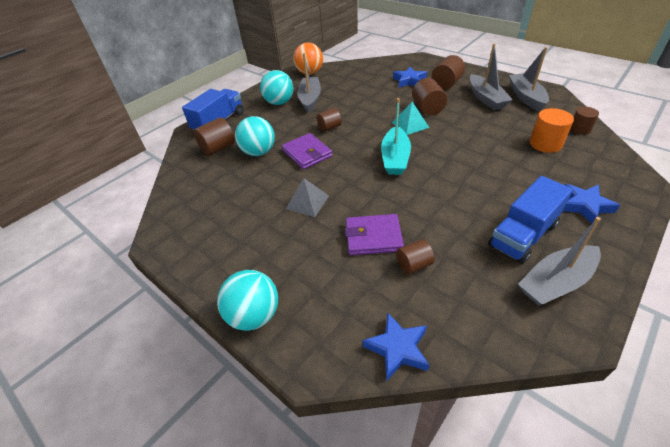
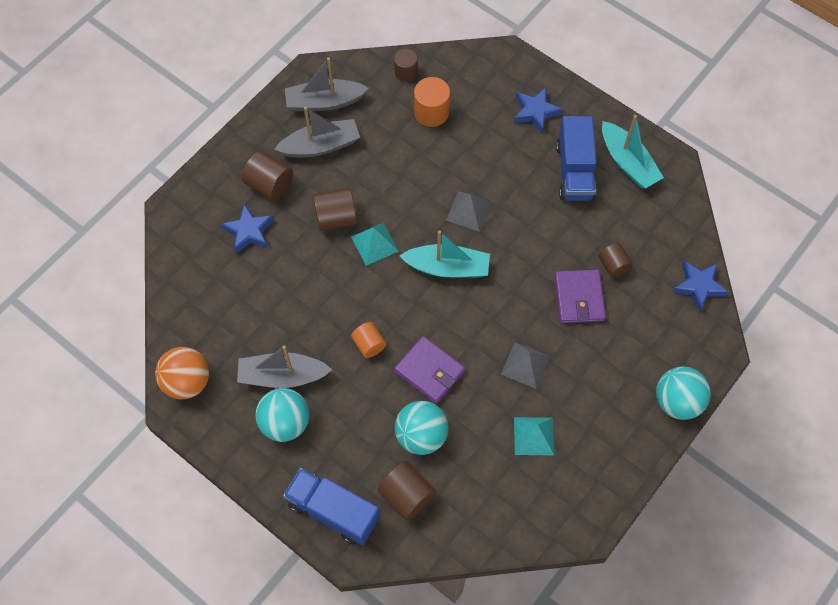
camera: 95 degrees left, 20 degrees up
purple wallet [282,133,332,170] -> purple wallet turned 75 degrees clockwise [394,336,465,404]
brown cylinder [317,108,342,132] -> orange cylinder [351,322,386,358]
blue truck [488,176,573,264] -> blue truck turned 45 degrees clockwise [556,116,597,201]
grey boat [518,217,601,306] -> turquoise boat [602,115,664,189]
none -> grey pyramid [446,191,492,232]
none -> turquoise pyramid [514,417,554,455]

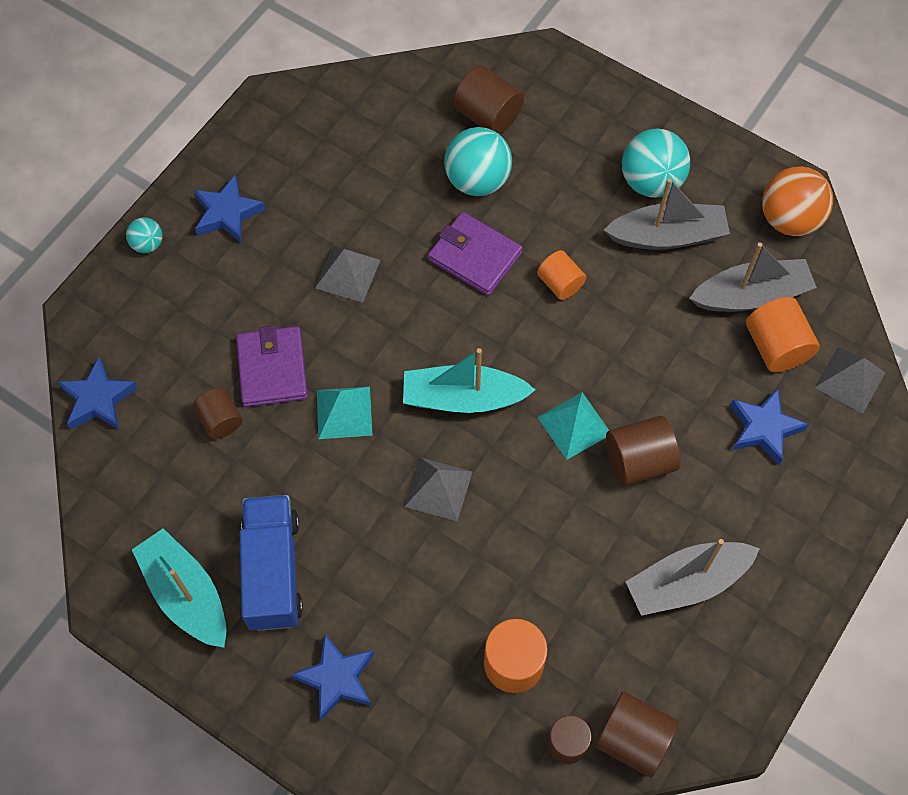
camera: 175 degrees right, 0 degrees up
brown cylinder [242,151,293,201] -> brown cylinder moved to [595,692,679,778]
blue truck [283,468,380,545] -> none
grey boat [285,57,369,111] -> grey boat moved to [689,243,817,312]
turquoise pyramid [514,417,554,455] -> turquoise pyramid moved to [317,387,373,439]
turquoise ball [656,367,711,420] -> turquoise ball [126,217,163,253], size x0.52
none -> blue star [194,174,266,243]
none -> orange cylinder [746,297,820,372]
none -> grey pyramid [814,348,885,413]

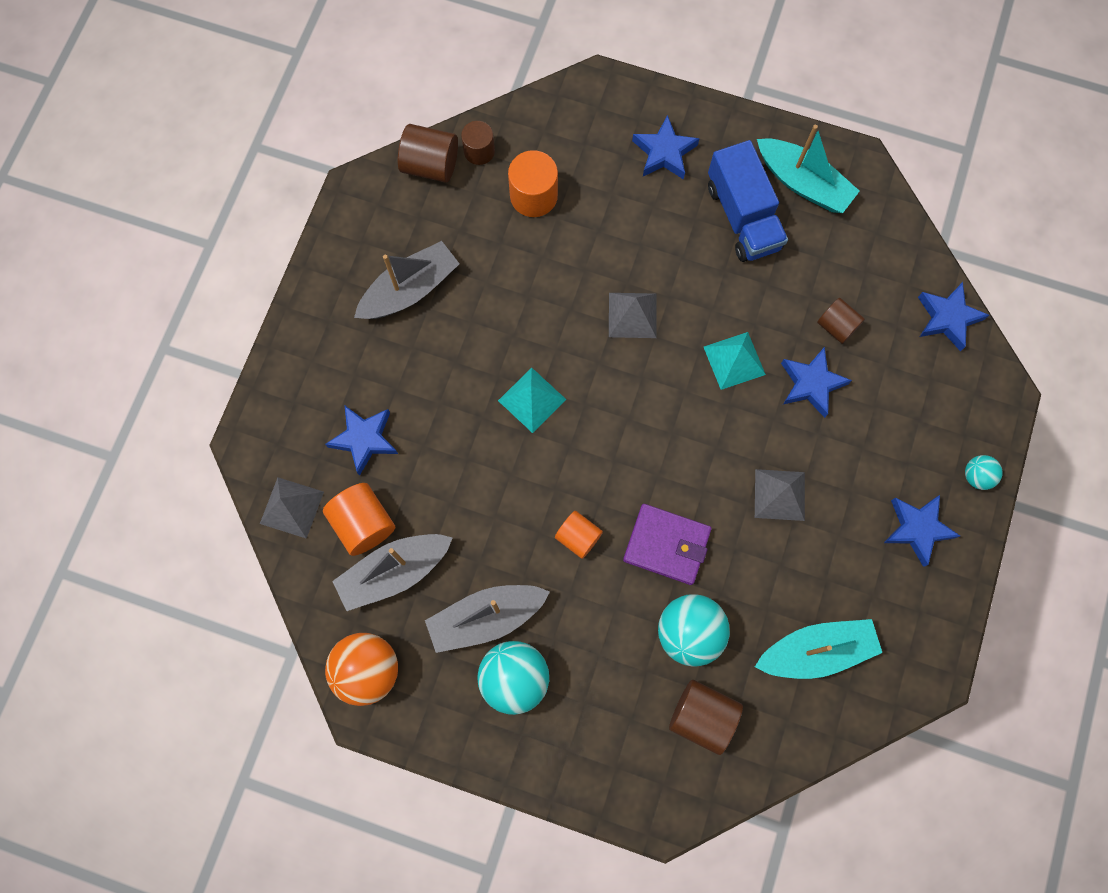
camera: 165 degrees right, 10 degrees up
purple wallet [236,325,308,407] -> blue star [781,347,852,418]
turquoise boat [403,348,535,413] -> turquoise boat moved to [755,619,882,679]
brown cylinder [606,416,681,486] -> none

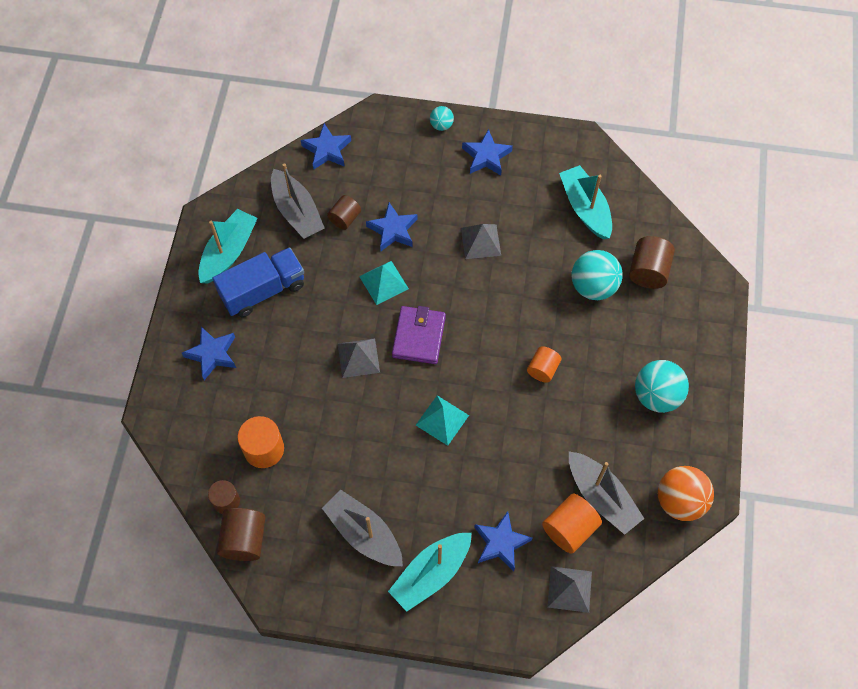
camera: 100 degrees left, 10 degrees down
grey boat [425,585,550,653] -> grey boat moved to [271,163,325,239]
purple wallet [623,504,711,585] -> purple wallet moved to [392,306,446,364]
none -> turquoise boat [388,533,472,612]

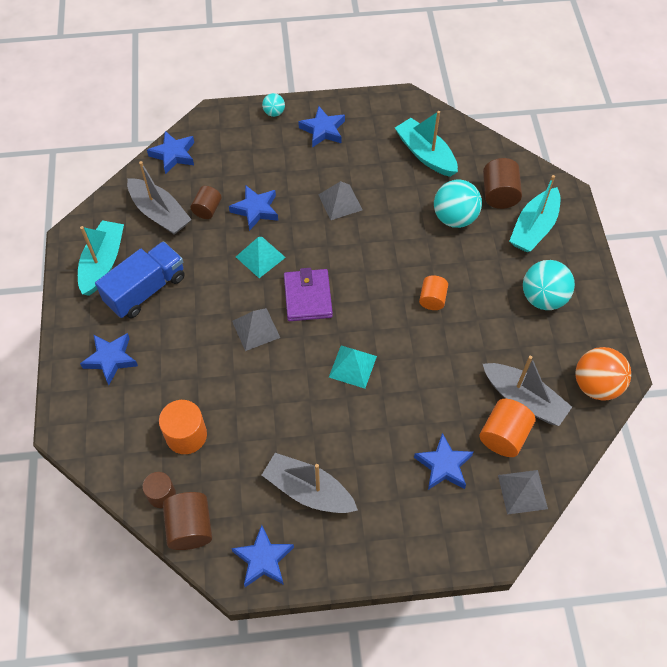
camera: 15 degrees left, 5 degrees down
turquoise boat [388,533,472,612] -> turquoise boat moved to [509,175,560,252]
none -> blue star [231,525,294,587]

